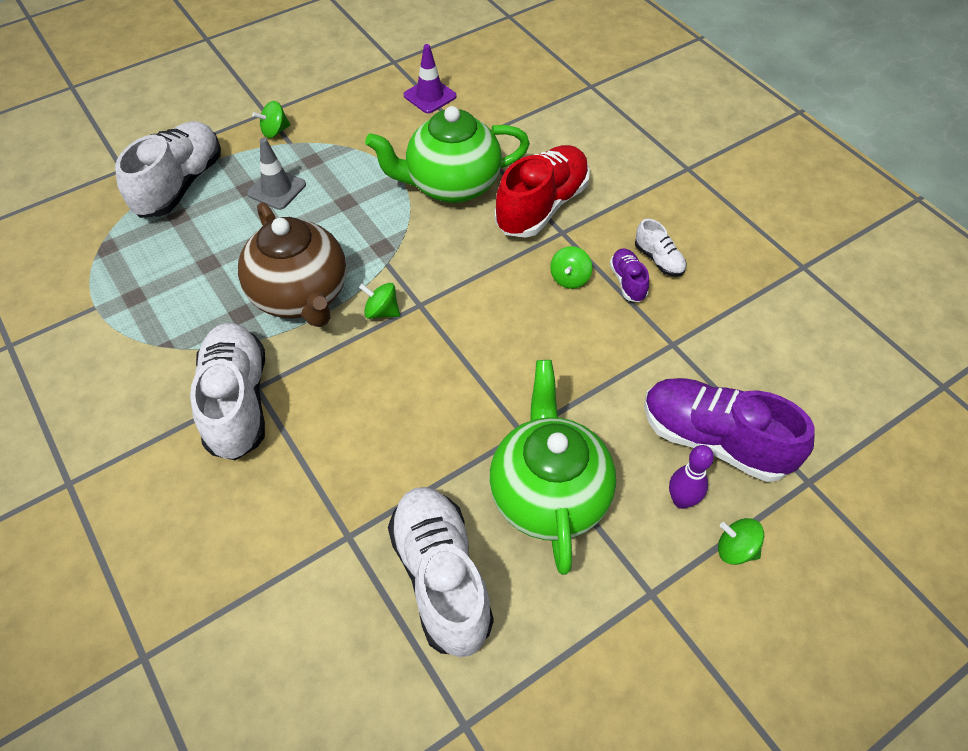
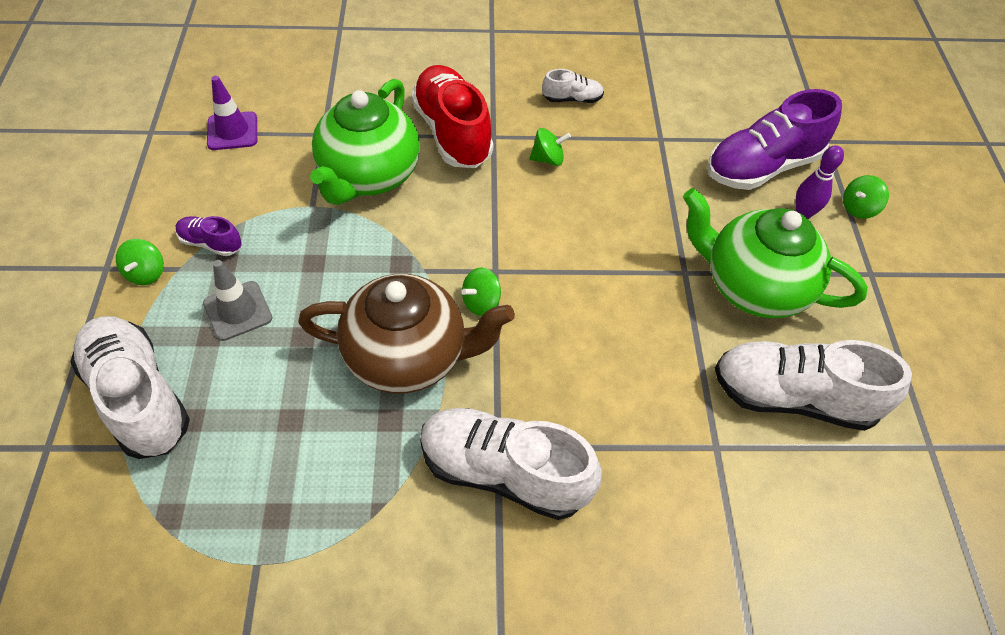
camera: 60 degrees left, 0 degrees up
green spinning top [550,246,592,289] -> green spinning top turned 60 degrees counterclockwise [529,128,571,166]
purple shoe [610,249,649,302] -> purple shoe moved to [176,216,242,256]

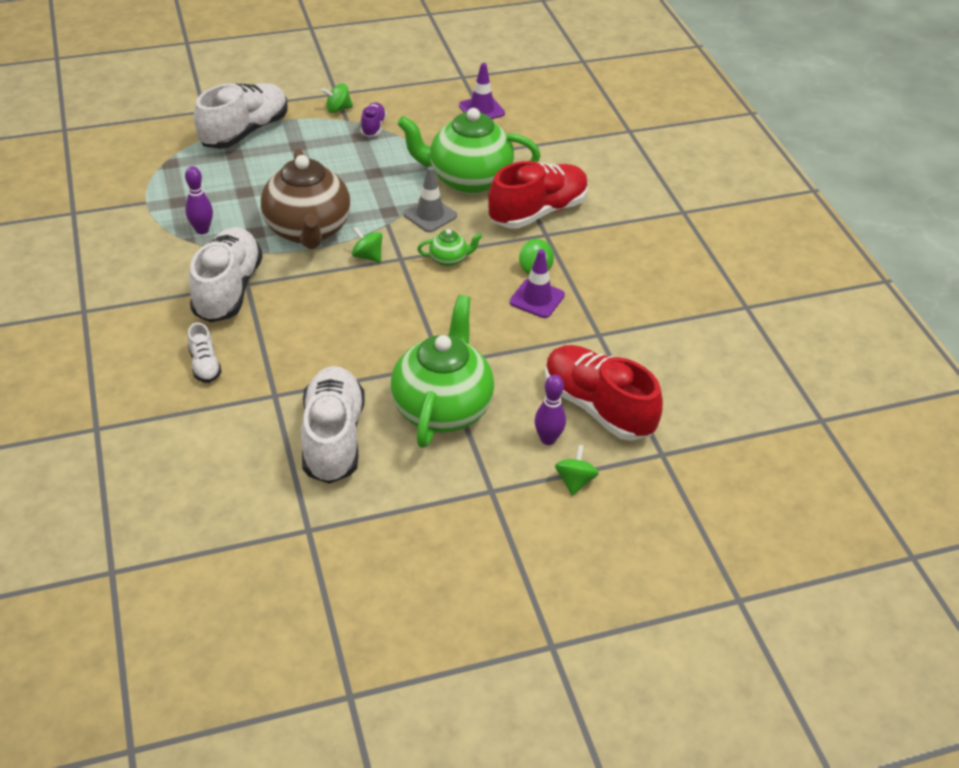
camera: 75 degrees right, 10 degrees down
grey traffic cone [203,260,272,341] -> grey traffic cone moved to [403,166,457,232]
white shoe [542,69,604,103] -> white shoe moved to [187,323,222,383]
purple shoe [707,89,842,190] -> red shoe [545,345,663,441]
green spinning top [843,175,889,219] -> green spinning top turned 60 degrees clockwise [555,445,599,496]
none -> purple bowling pin [185,166,213,234]
none -> green teapot [417,229,482,267]
none -> purple traffic cone [509,249,565,318]

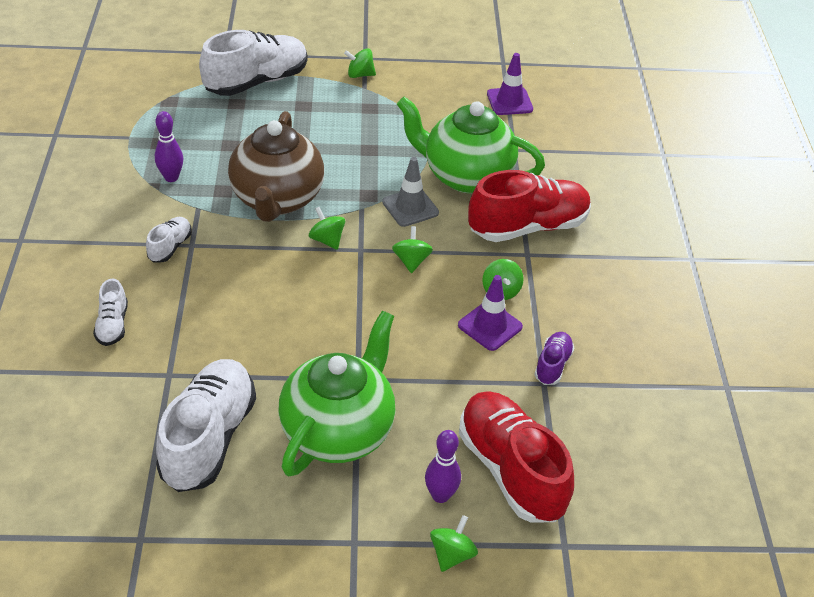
camera: 15 degrees right, 0 degrees up
white shoe [189,227,263,322] -> white shoe [146,217,192,263], size x0.47
purple shoe [361,102,386,137] -> purple shoe moved to [534,332,574,385]
green teapot [417,229,482,267] -> green spinning top [392,226,433,273]

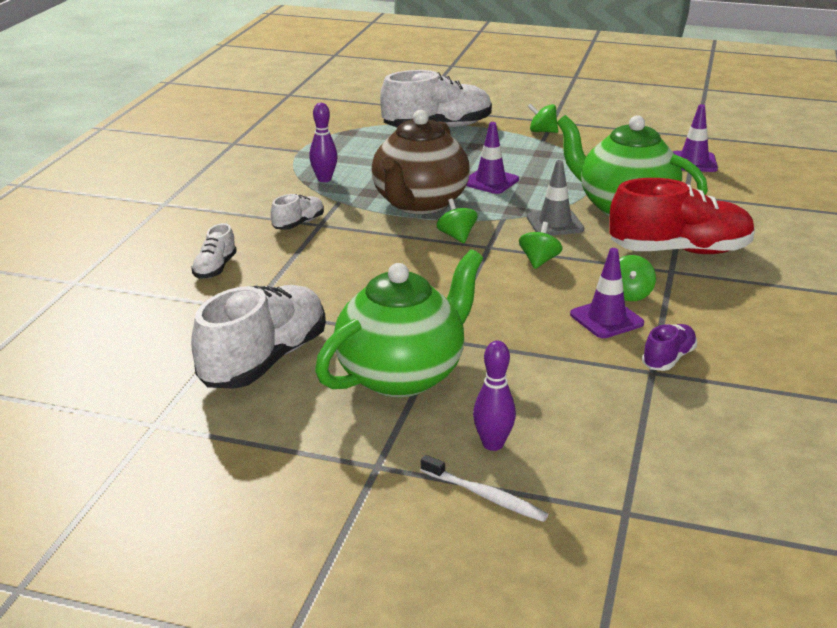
camera: 20 degrees right, 15 degrees down
green spinning top [430,515,478,572] -> white toothbrush [421,455,549,522]
red shoe [459,392,574,522] -> none
none -> purple traffic cone [466,122,519,194]

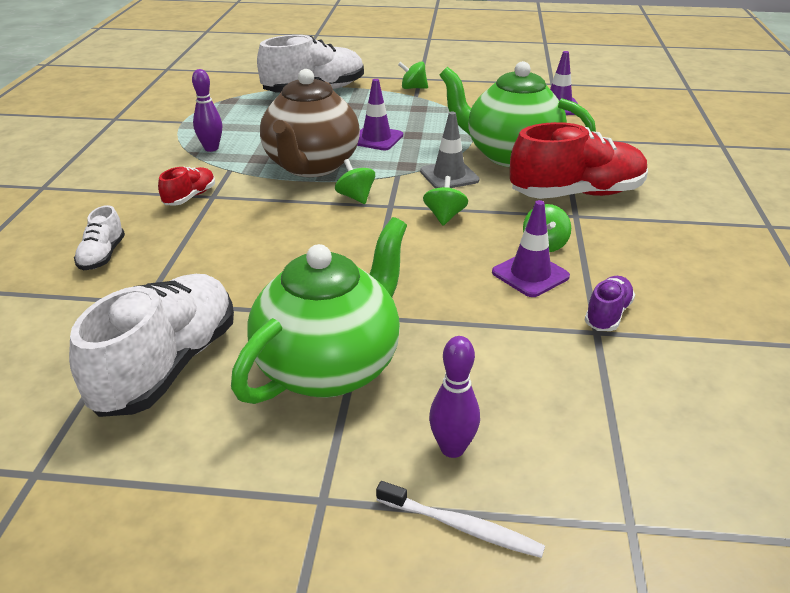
camera: 10 degrees left, 5 degrees up
white shoe [271,194,324,230] -> red shoe [158,166,215,205]

